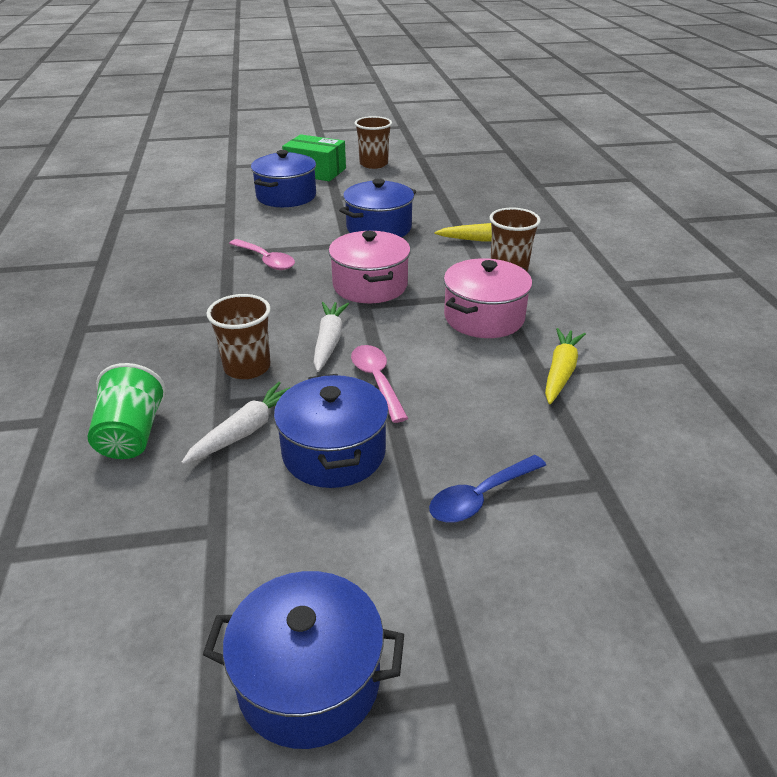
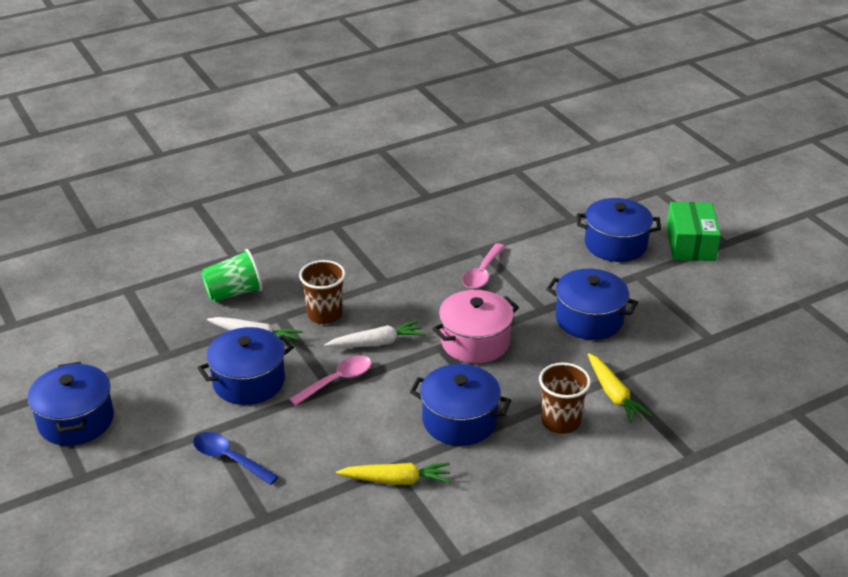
camera: 70 degrees right, 0 degrees up
brown cup [354,116,392,169] -> none
pink pot [444,258,532,338] -> blue pot [410,364,511,446]

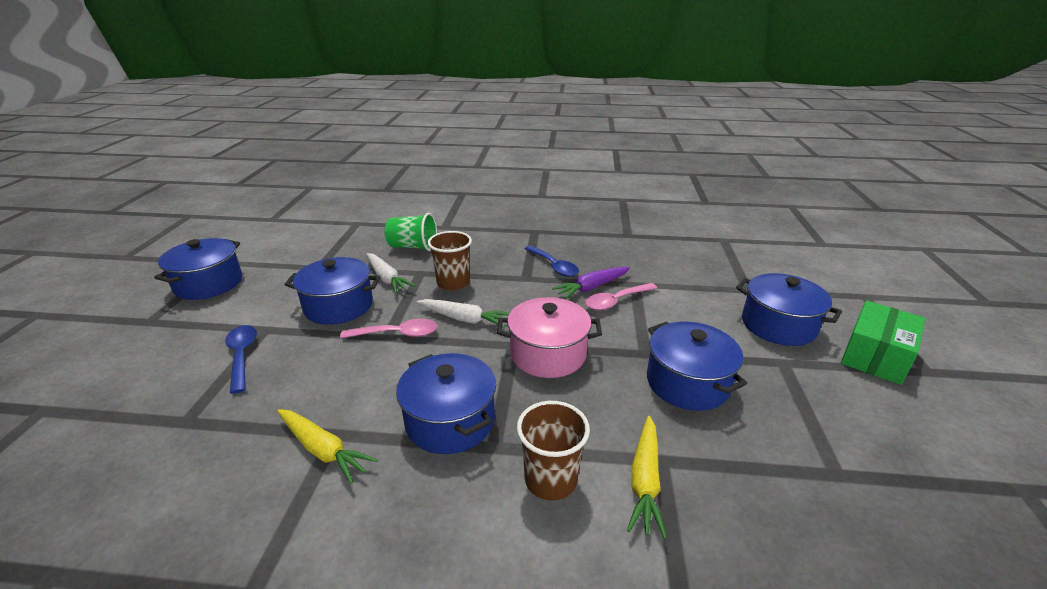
camera: 35 degrees right, 5 degrees down
none -> blue spoon [524,245,579,277]
none -> purple carrot [552,267,630,299]

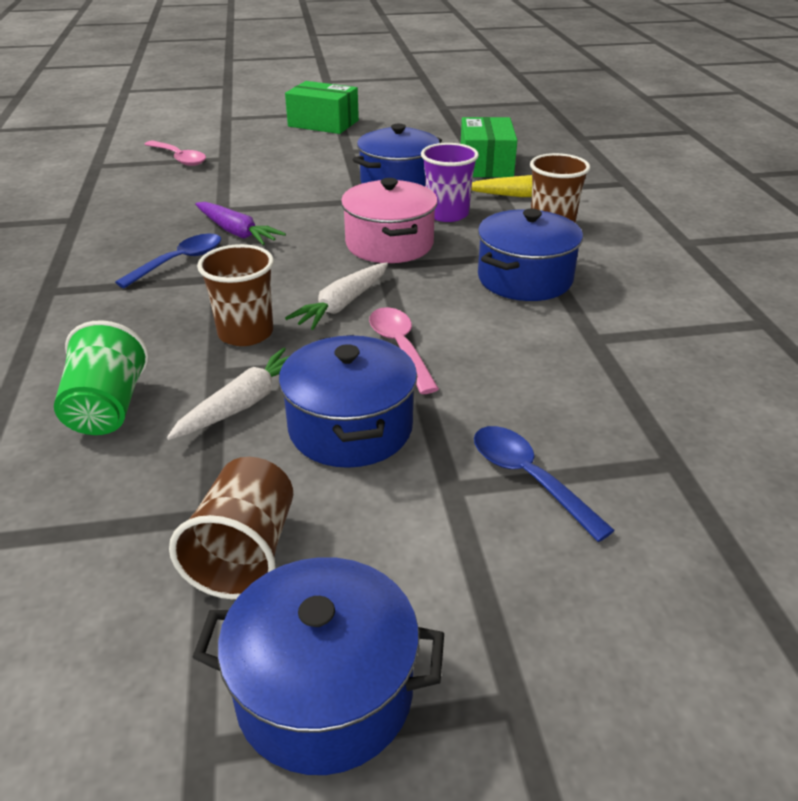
camera: 105 degrees left, 5 degrees up
blue spoon [225,325,257,394] -> blue spoon turned 90 degrees clockwise [474,426,615,542]
yellow carrot [277,409,378,484] -> none
white carrot [416,299,510,328] -> white carrot turned 150 degrees counterclockwise [285,262,388,330]
pink spoon [585,283,657,310] -> pink spoon moved to [144,141,206,166]
blue pot [736,273,842,346] -> none
none -> brown cup [169,457,293,599]
none -> purple cup [421,143,479,222]
none -> green box [460,117,517,177]

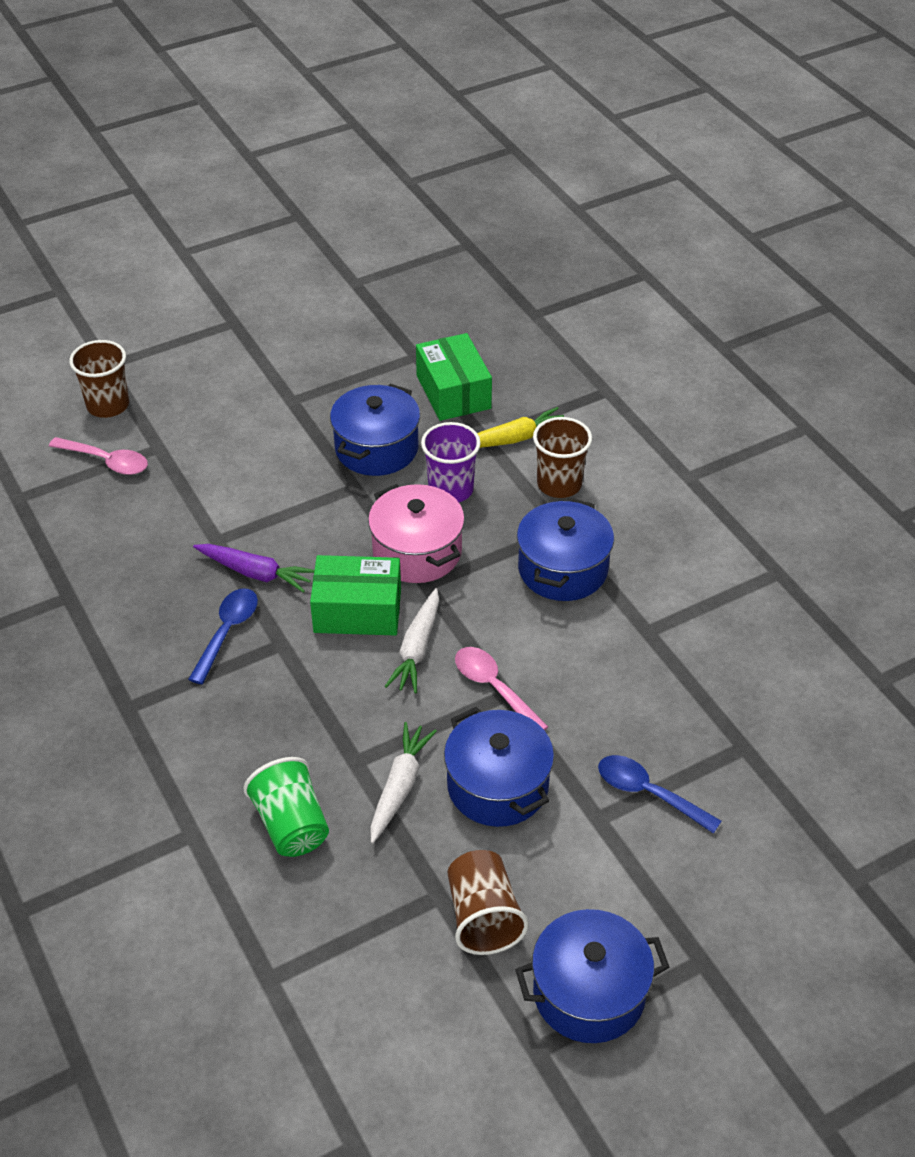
camera: 20 degrees left, 10 degrees up
brown cup [197,244,274,346] -> brown cup moved to [69,340,129,418]
green box [285,81,359,134] -> green box moved to [310,555,401,636]

